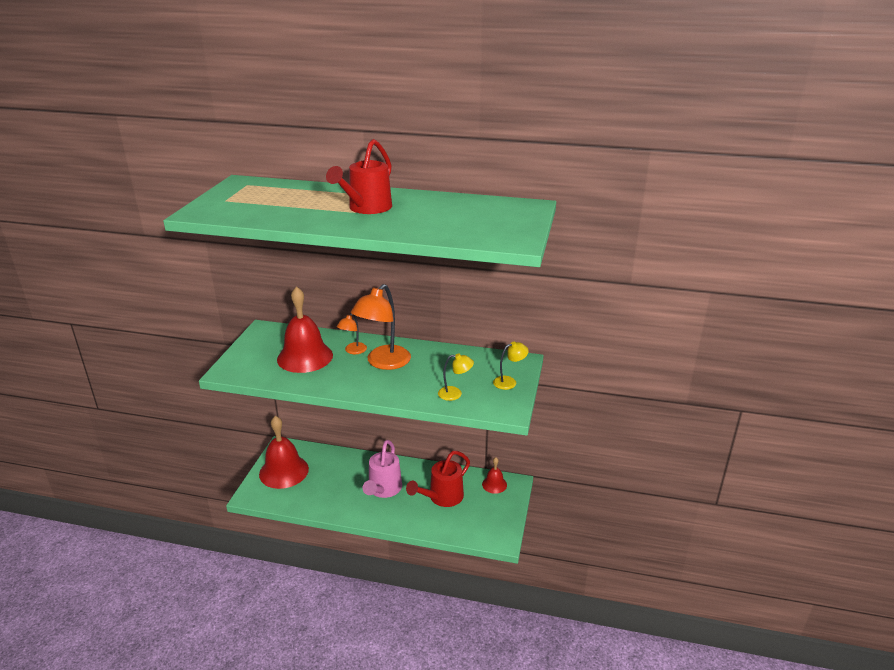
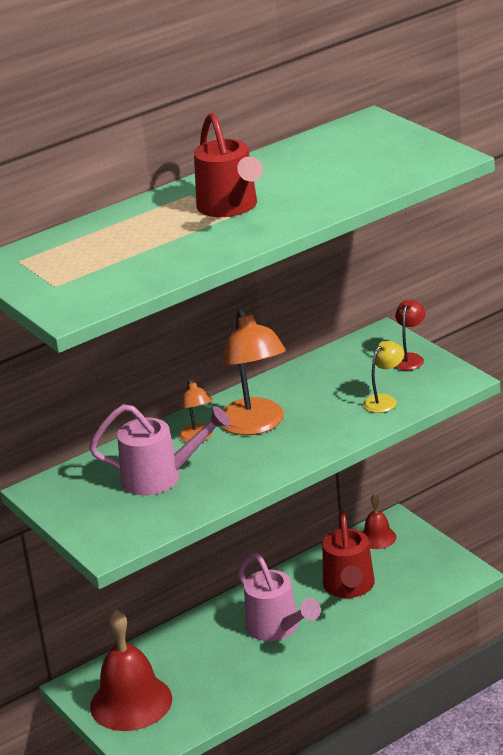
camera: 45 degrees left, 0 degrees up
red bell [277,286,333,373] -> pink watering can [89,404,230,495]
yellow lamp [493,342,529,390] -> red lamp [395,300,426,370]

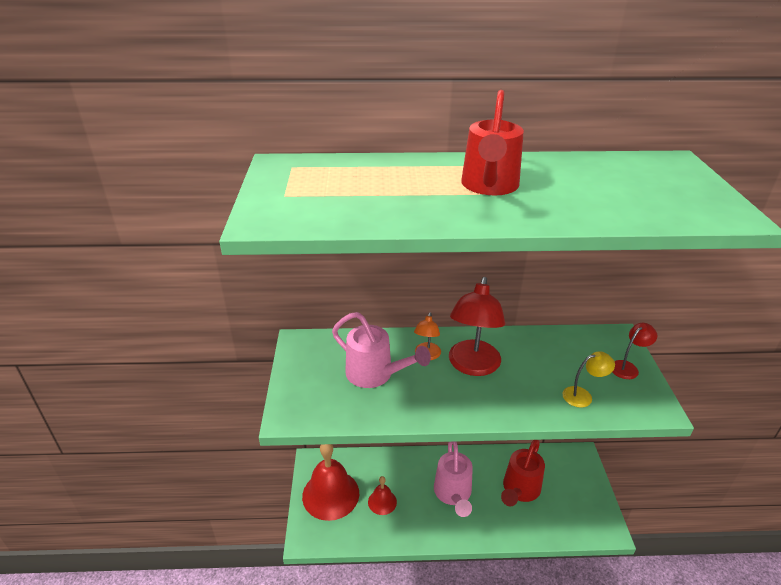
camera: 30 degrees right, 5 degrees up
orange lamp [222,309,286,435] -> red lamp [449,277,505,376]
red bell [363,494,396,549] -> red bell moved to [368,476,397,515]

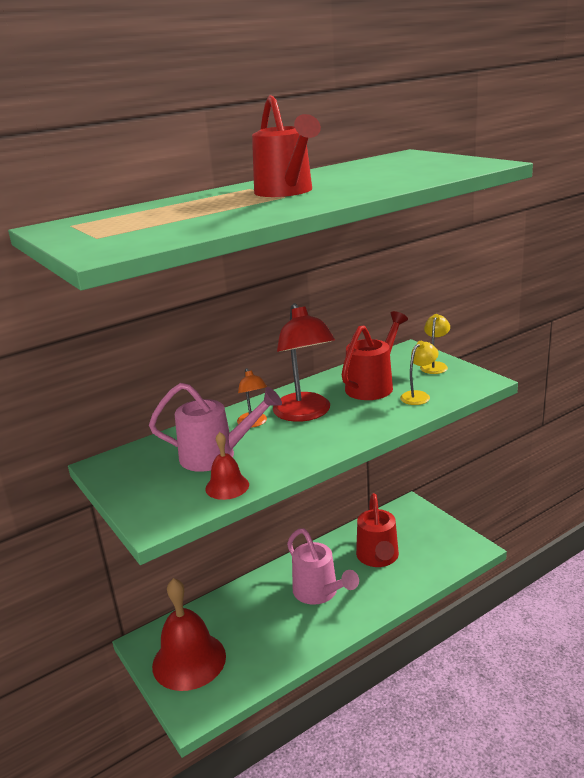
camera: 30 degrees left, 10 degrees down
red bell [368,476,397,515] -> red bell moved to [205,432,249,500]
red lamp [613,323,657,379] -> yellow lamp [420,314,450,374]
none -> red watering can [342,311,408,400]

